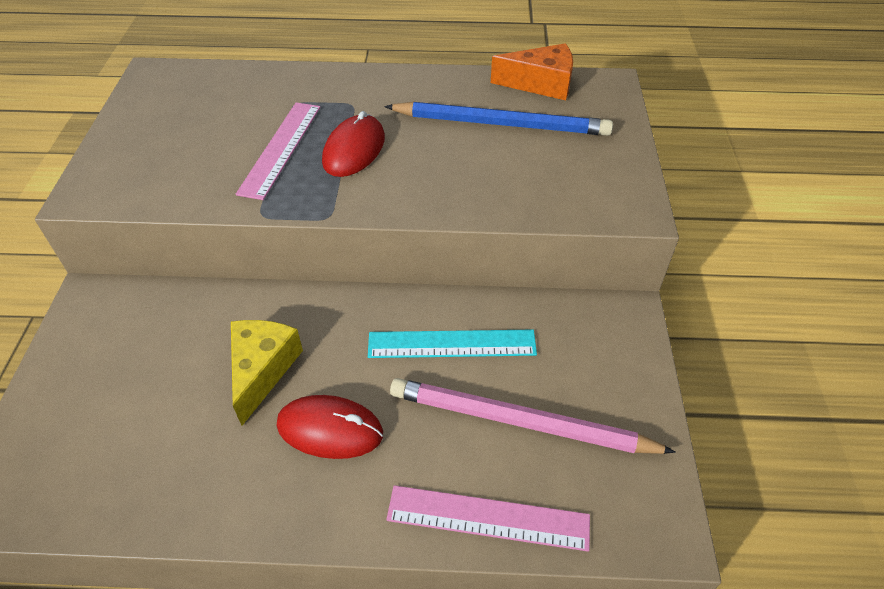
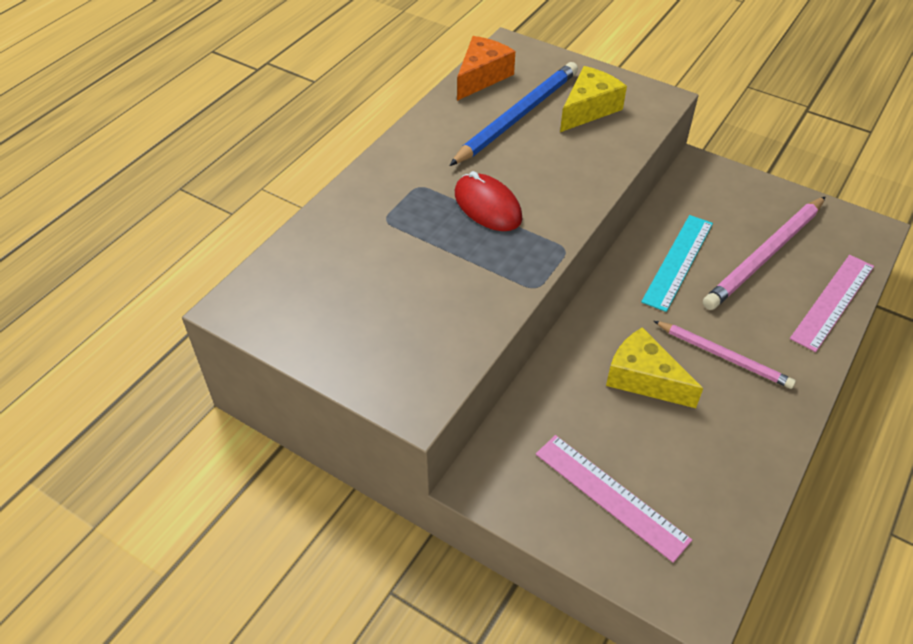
camera: 60 degrees left, 0 degrees up
pink ruler [236,102,320,200] -> pink ruler moved to [536,435,692,563]
red mouse [277,395,383,459] -> pink pencil [654,321,796,389]
none -> yellow cheese [560,66,627,132]

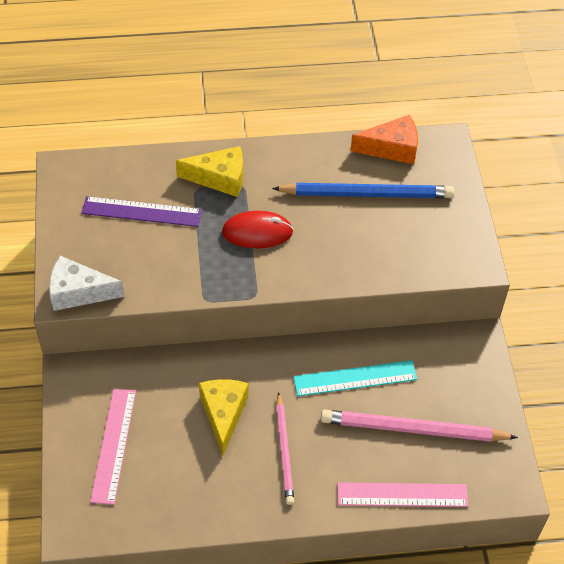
camera: 50 degrees right, 5 degrees up
red mouse [455,171,522,231] -> red mouse turned 75 degrees clockwise [222,211,293,248]
yellow cheese [560,66,627,132] -> yellow cheese moved to [176,146,243,197]
none -> white cheese [49,256,125,311]
none -> purple ruler [81,196,202,227]

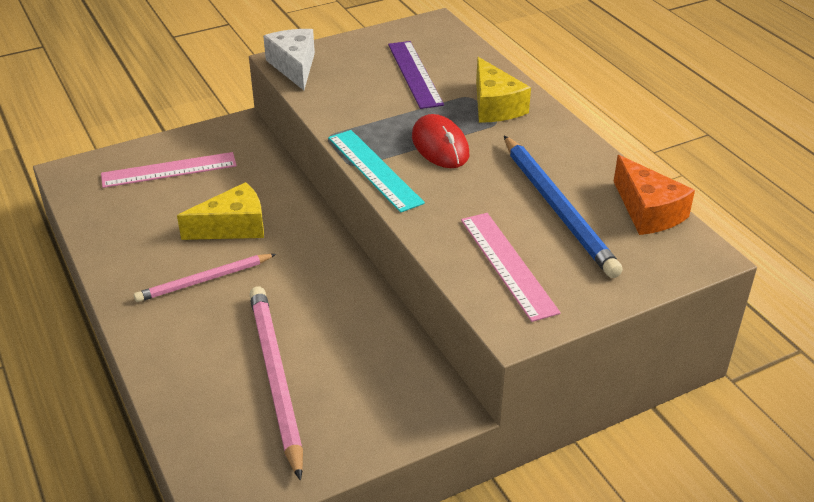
camera: 70 degrees right, 15 degrees down
turquoise ruler [293,360,417,396] -> turquoise ruler moved to [328,130,425,213]
pink ruler [337,482,469,507] -> pink ruler moved to [461,213,561,322]

